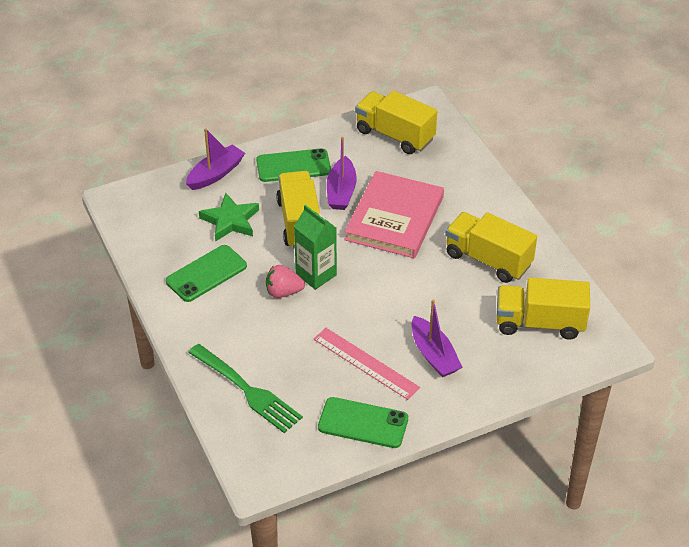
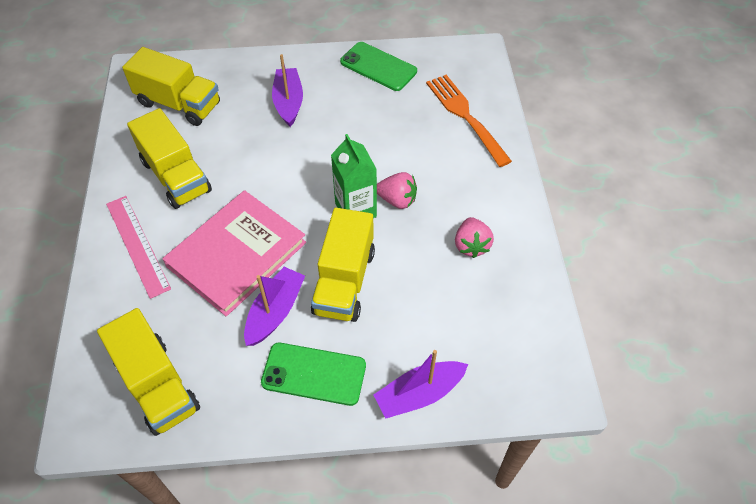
camera: 160 degrees left, 10 degrees up
green phone [166,245,247,302] -> pink strawberry [455,217,494,258]
green fork [188,344,303,433] -> orange fork [426,75,512,167]
green star [199,193,259,242] -> none
pink ruler [313,328,420,400] -> pink ruler moved to [106,196,171,299]

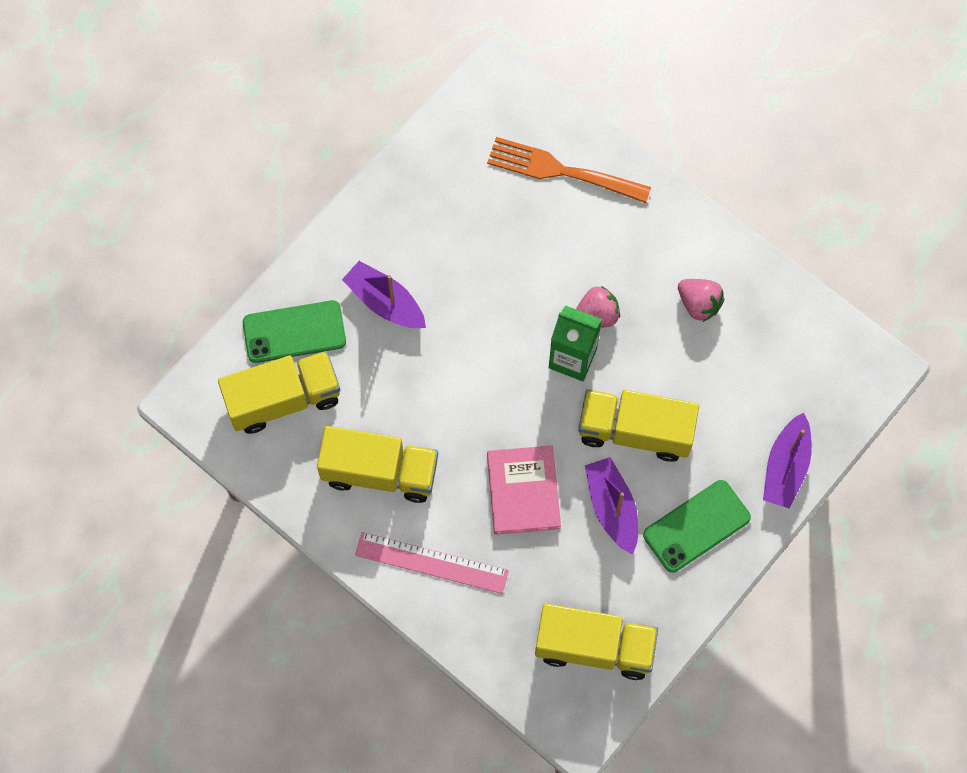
camera: 45 degrees left, 15 degrees up
pink book [162,190,306,316] -> pink book [487,446,561,535], size x0.66
yellow truck [311,208,375,322] -> yellow truck turned 135 degrees clockwise [578,389,699,462]
green phone [340,42,417,91] -> green phone moved to [243,300,346,363]

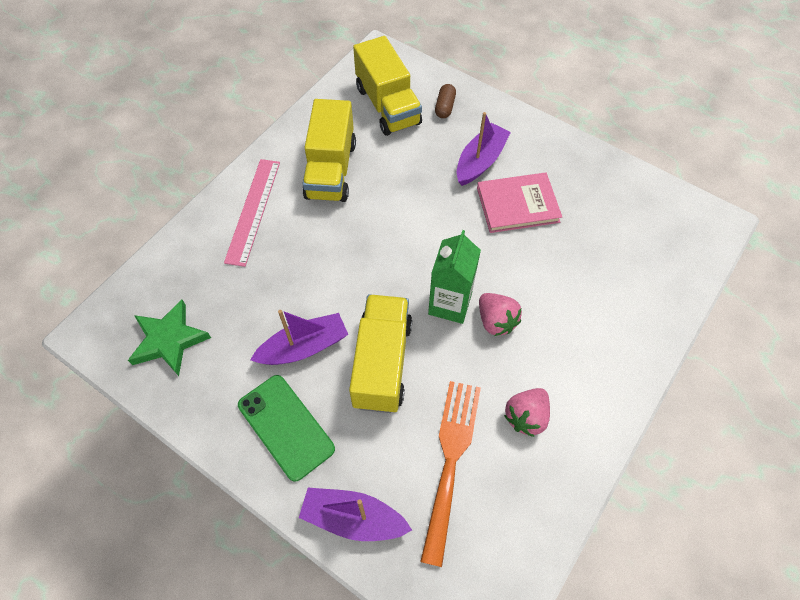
camera: 85 degrees right, 10 degrees down
green phone [243,300,346,363] -> brown capsule [435,84,456,118]
orange fork [487,137,651,203] -> orange fork moved to [420,381,481,567]
pink book [487,446,561,535] -> pink book moved to [477,173,562,233]
yellow truck [535,604,658,680] -> green star [128,300,211,376]

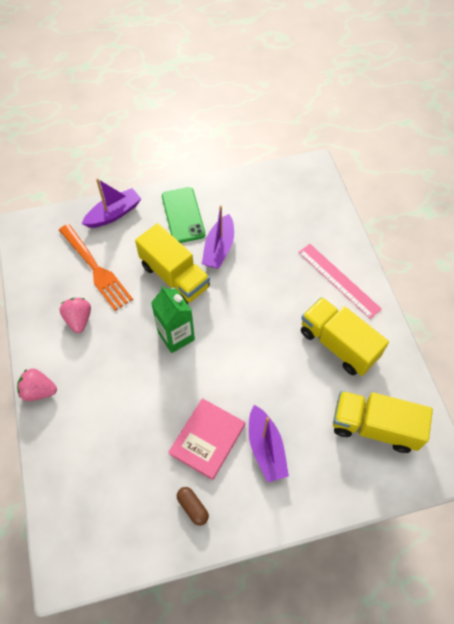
camera: 130 degrees right, 0 degrees up
green star [128,300,211,376] -> none
green phone [238,375,335,482] -> green phone turned 75 degrees clockwise [162,187,205,243]
brown capsule [435,84,456,118] -> brown capsule moved to [177,487,209,526]
pink strawberry [479,293,522,336] -> pink strawberry moved to [17,368,57,401]

